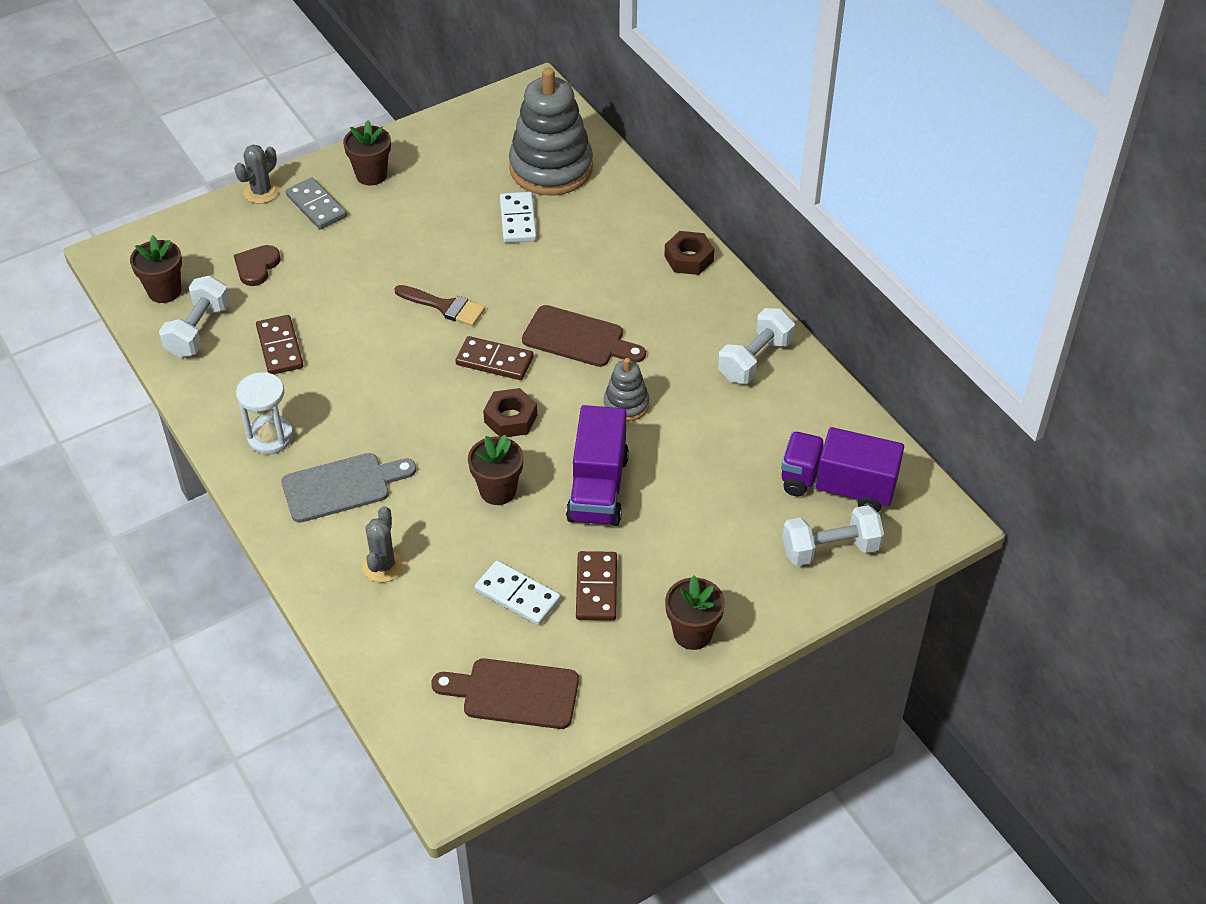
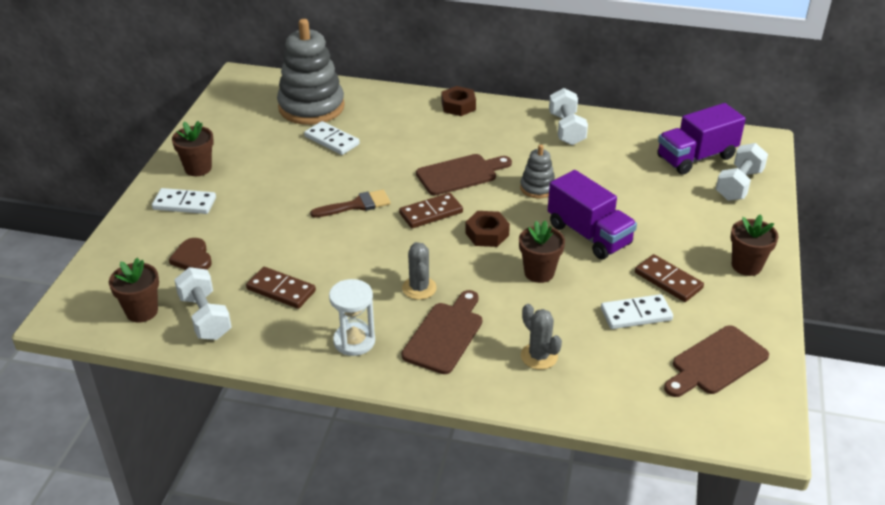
camera: 45 degrees left, 10 degrees down
grey cactus [234,145,279,204] -> grey cactus moved to [402,242,437,300]
grey cutting board [281,453,416,523] -> brown cutting board [402,290,482,374]
grey domino [285,177,347,229] -> white domino [152,188,216,214]

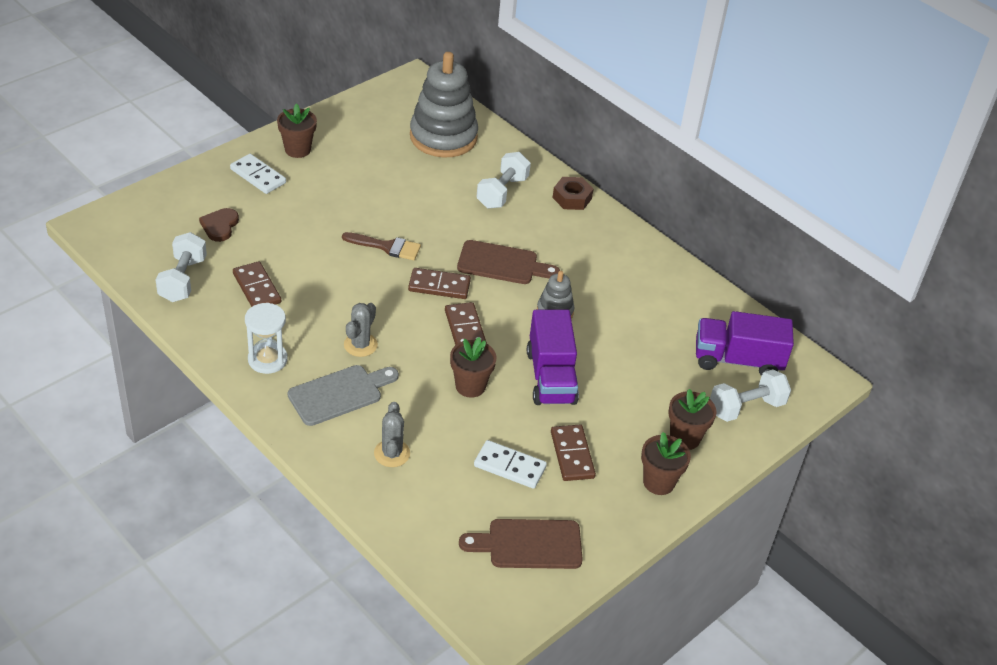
camera: 30 degrees right, 5 degrees up
brown flower pot [109,258,159,323] -> brown flower pot moved to [668,389,717,450]
white domino [304,121,360,155] -> none
brown cutting board [402,290,482,374] -> grey cutting board [288,365,399,426]
brown nut [465,211,510,247] -> brown domino [445,302,487,345]
white dumbbell [549,88,588,145] -> white dumbbell moved to [477,152,531,209]

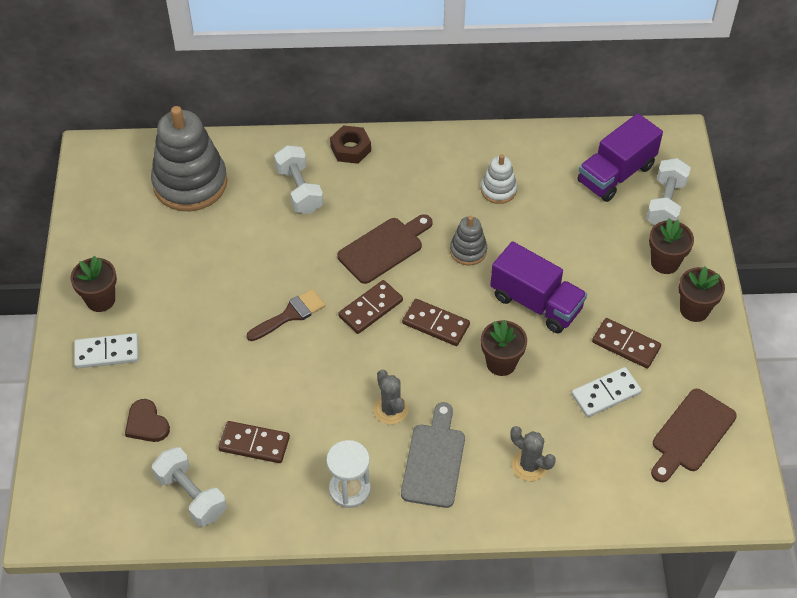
camera: 45 degrees left, 10 degrees up
none -> white stacking toy [481,154,517,204]

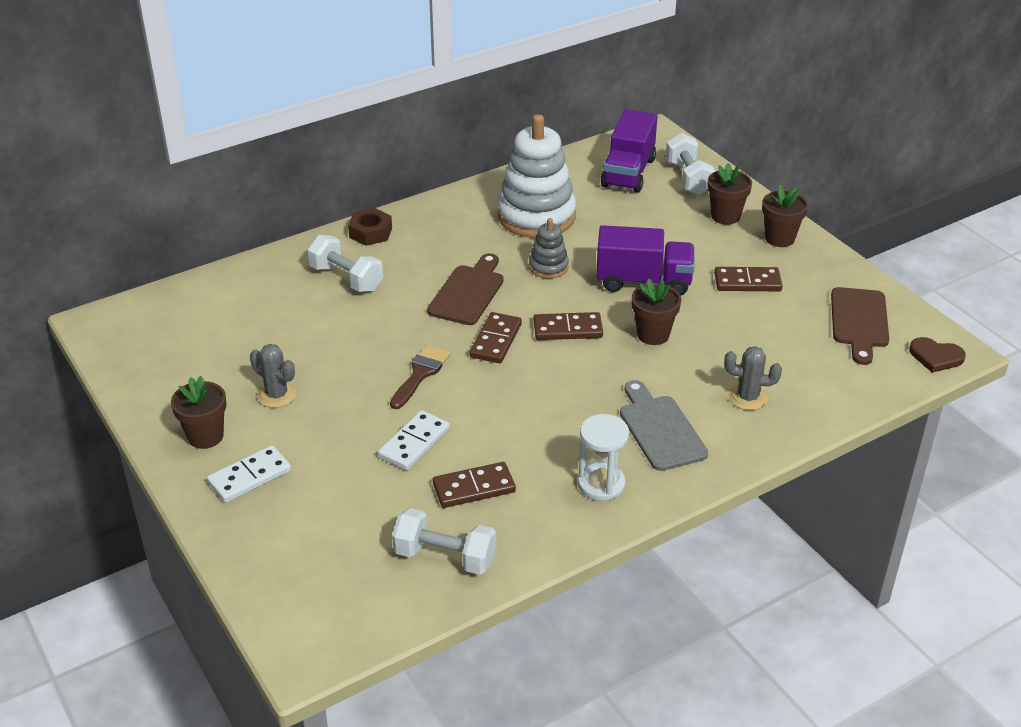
camera: 30 degrees left, 15 degrees down
brown heart [125,399,170,442] -> brown heart moved to [909,337,966,373]
grey stacking toy [151,106,228,211] -> none
grey cactus [373,370,408,425] -> grey cactus moved to [250,344,296,408]
white stacking toy [481,154,517,204] -> white stacking toy [498,114,576,238], size x2.07
white domino [571,367,642,417] -> white domino moved to [378,410,450,470]

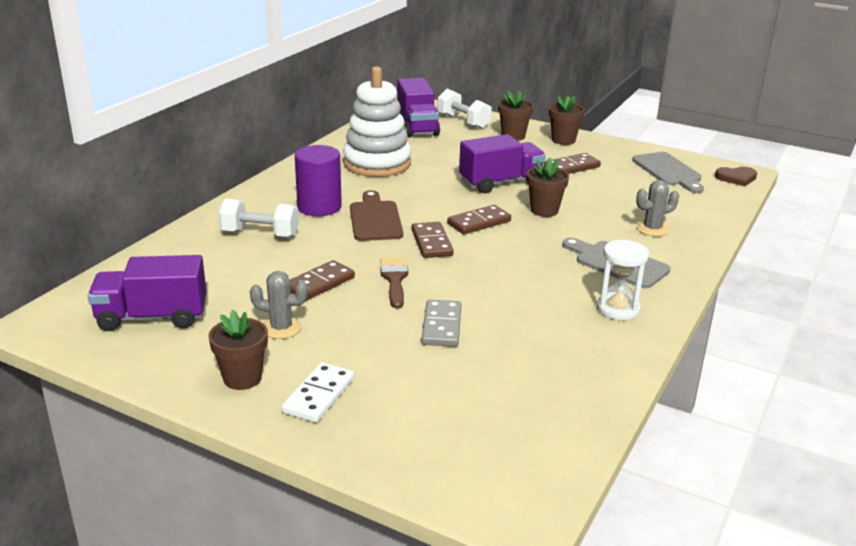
camera: 30 degrees left, 10 degrees down
brown nut [348,208,392,246] -> none
white domino [378,410,450,470] -> grey domino [421,300,461,347]
white dumbbell [392,508,496,575] -> none
brown domino [433,462,516,508] -> brown domino moved to [289,260,355,301]
grey stacking toy [529,218,569,279] -> none
brown cutting board [831,287,889,365] -> grey cutting board [632,152,704,193]
none -> purple truck [88,255,207,331]
none -> purple cylinder [295,145,342,216]

